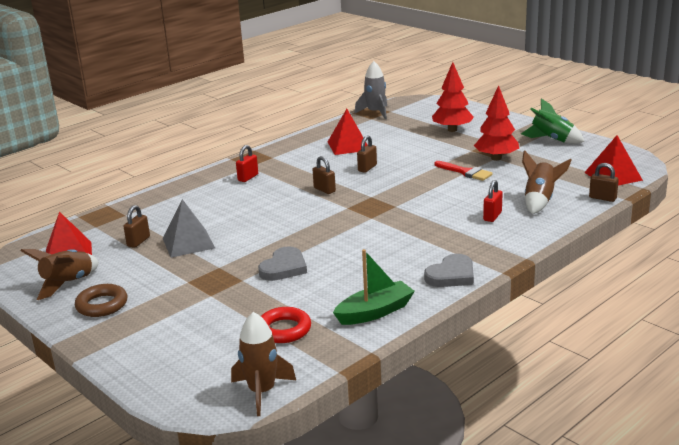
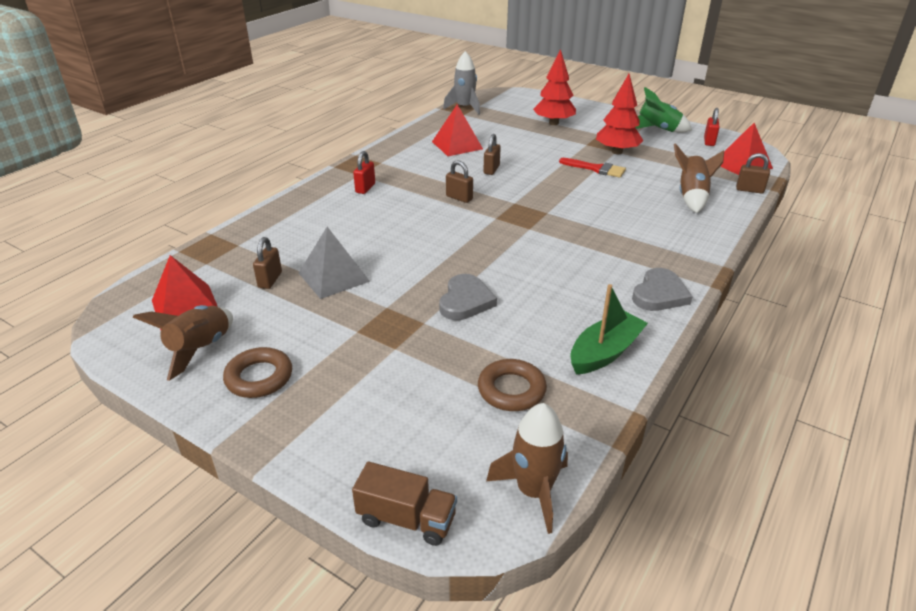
camera: 15 degrees left, 10 degrees up
red ring [261,307,311,343] -> brown ring [478,359,547,411]
red padlock [483,180,503,222] -> red padlock moved to [704,108,720,146]
none -> brown truck [352,462,457,546]

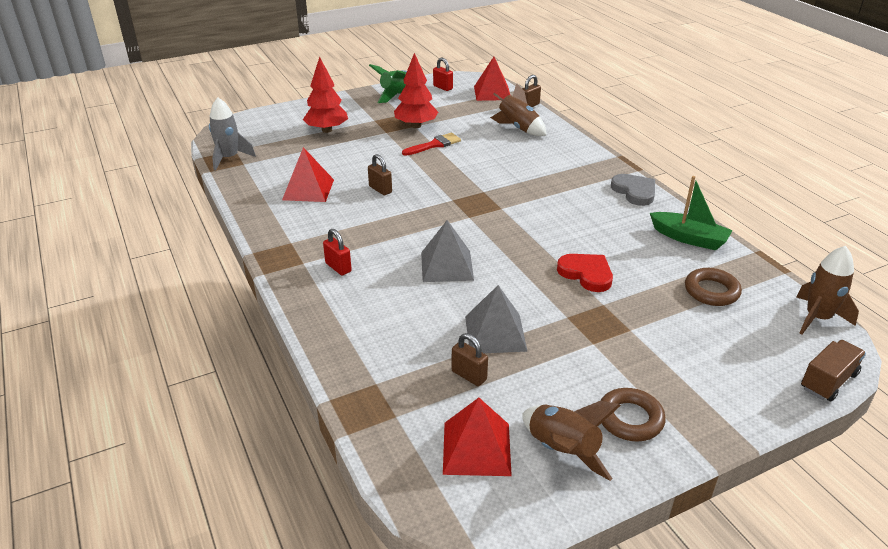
camera: 60 degrees left, 0 degrees up
grey heart [439,274,497,320] -> red heart [557,254,613,292]
brown padlock [446,160,473,203] -> none
green boat [571,284,648,375] -> green boat turned 135 degrees clockwise [650,176,733,250]
none -> grey pyramid [421,220,474,282]

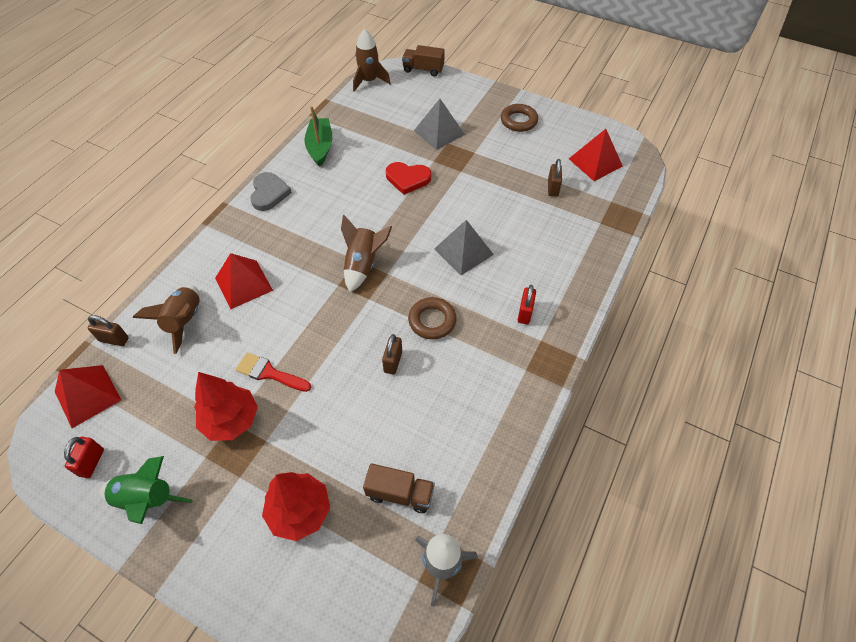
camera: 125 degrees left, 20 degrees up
red pyramid [282,147,334,202] -> red pyramid moved to [215,253,273,309]
grey pyramid [465,285,528,353] -> grey pyramid moved to [414,99,465,150]
brown rocket [522,401,621,481] -> brown rocket moved to [341,215,392,292]
red heart [557,254,613,292] -> red heart turned 90 degrees counterclockwise [386,162,431,195]
grey heart [611,174,655,206] -> grey heart turned 150 degrees clockwise [250,172,292,211]
brown ring [685,268,742,306] -> brown ring moved to [408,297,457,339]
none -> brown truck [363,463,435,513]

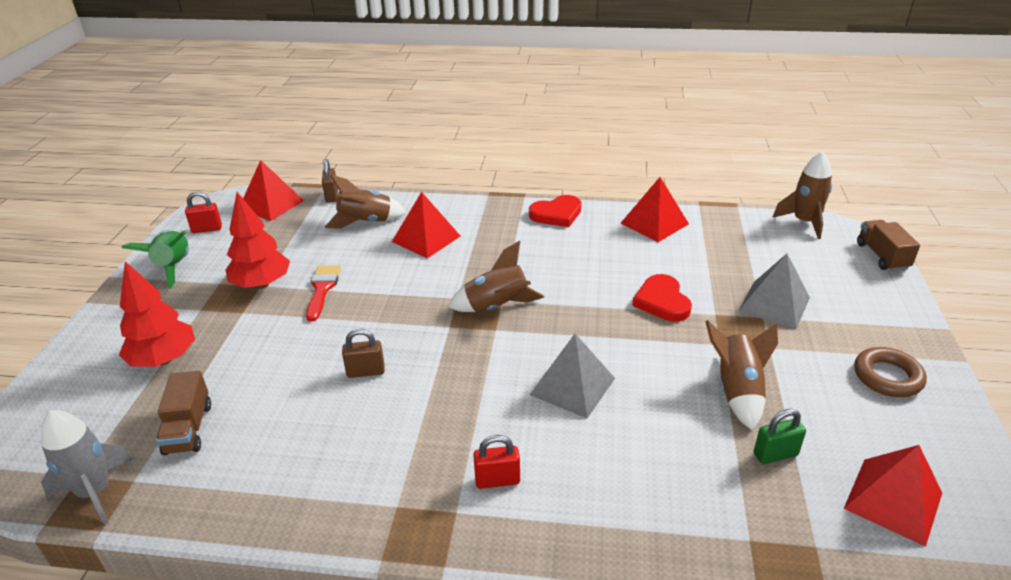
camera: 70 degrees right, 20 degrees down
grey heart [250,172,292,211] -> red heart [529,195,582,227]
green boat [304,106,332,167] -> red pyramid [621,177,689,242]
brown ring [408,297,457,339] -> none
brown padlock [548,159,562,196] -> green padlock [754,409,806,464]
none -> brown rocket [705,320,778,430]

